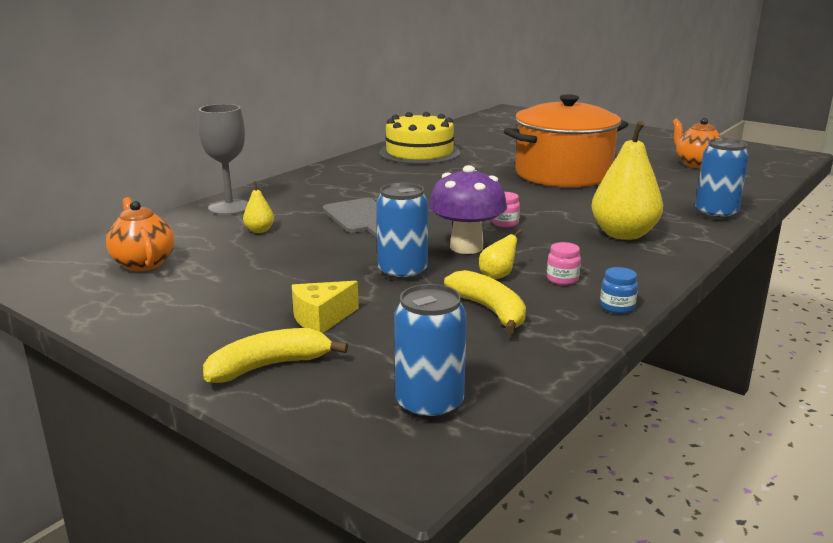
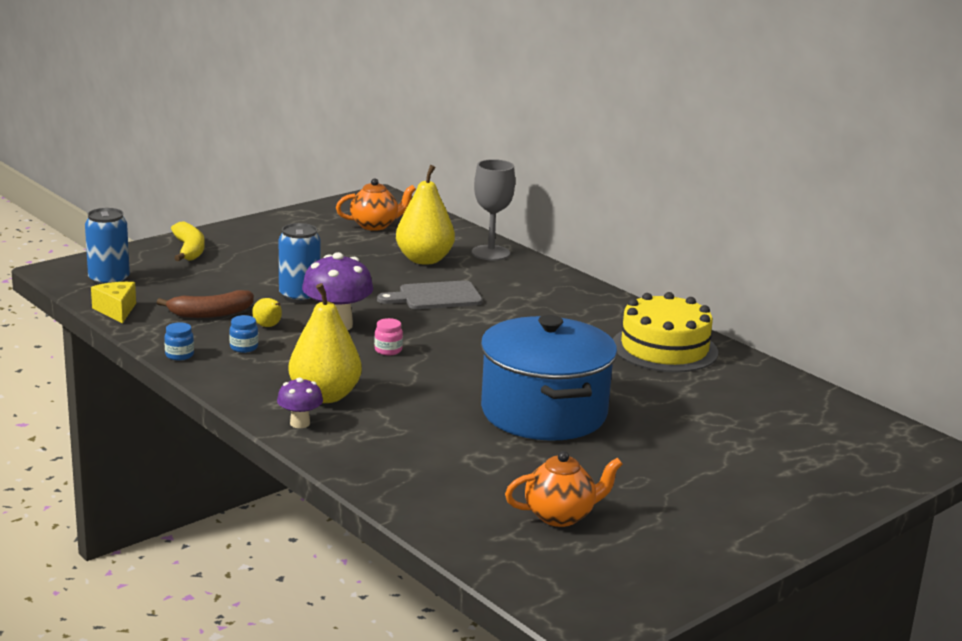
camera: 100 degrees right, 0 degrees up
yellow pear [243,181,274,233] -> yellow pear [396,165,455,265], size x2.22
yellow cheese [292,281,359,333] -> yellow cheese moved to [91,282,136,323]
yellow banana [444,270,526,334] -> brown banana [156,290,254,318]
orange pot [504,94,628,187] -> blue pot [480,315,617,441]
pink jar [547,242,581,285] -> blue jar [229,315,258,353]
blue can [695,138,749,220] -> none
none -> purple mushroom [277,378,323,428]

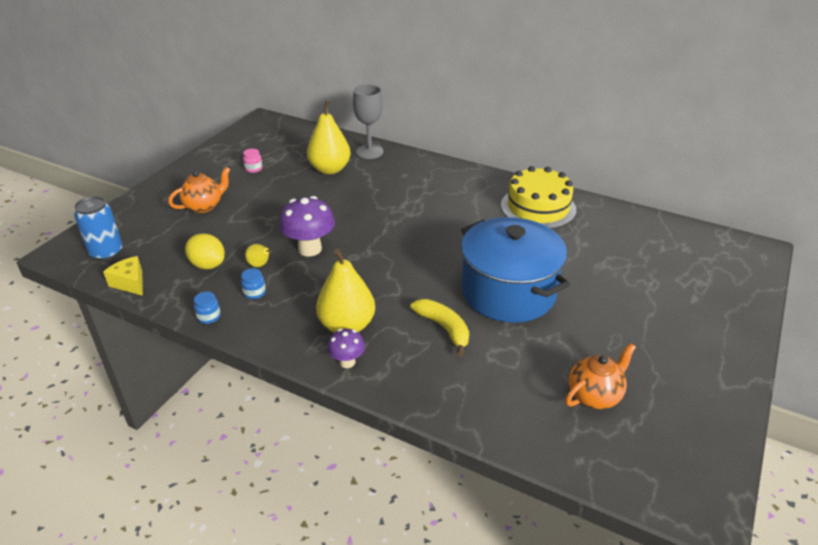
camera: 20 degrees left, 15 degrees up
brown banana [156,290,254,318] -> yellow lemon [185,233,225,269]
yellow banana [171,221,205,261] -> yellow banana moved to [410,299,469,356]
blue can [279,223,320,303] -> none
orange teapot [336,178,416,231] -> orange teapot moved to [168,167,230,213]
pink jar [374,318,403,356] -> pink jar moved to [243,149,262,173]
grey cutting board [377,280,483,309] -> none

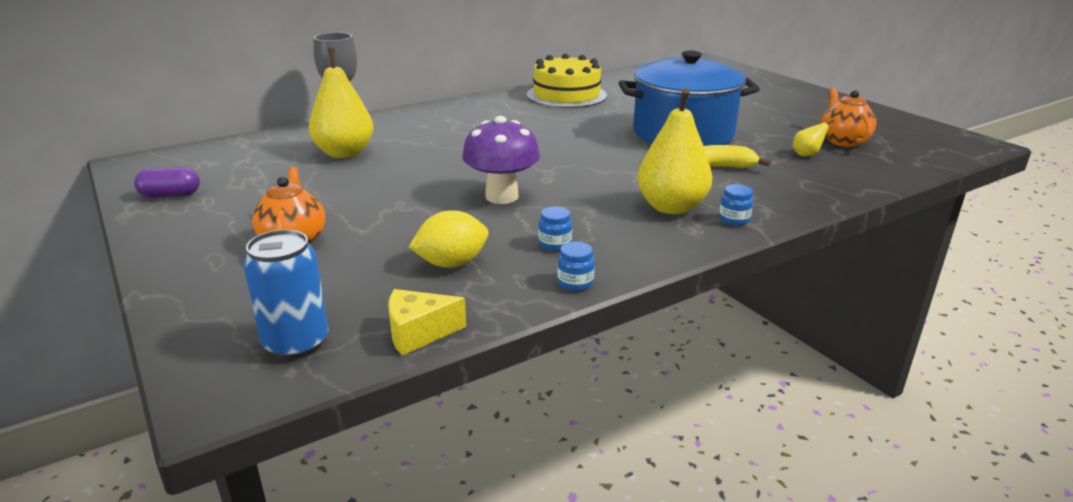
camera: 60 degrees left, 10 degrees down
pink jar [243,149,262,173] -> none
yellow pear [245,244,272,267] -> yellow pear moved to [793,120,834,157]
purple mushroom [327,329,365,368] -> blue jar [719,184,753,226]
none -> purple capsule [134,167,200,198]

